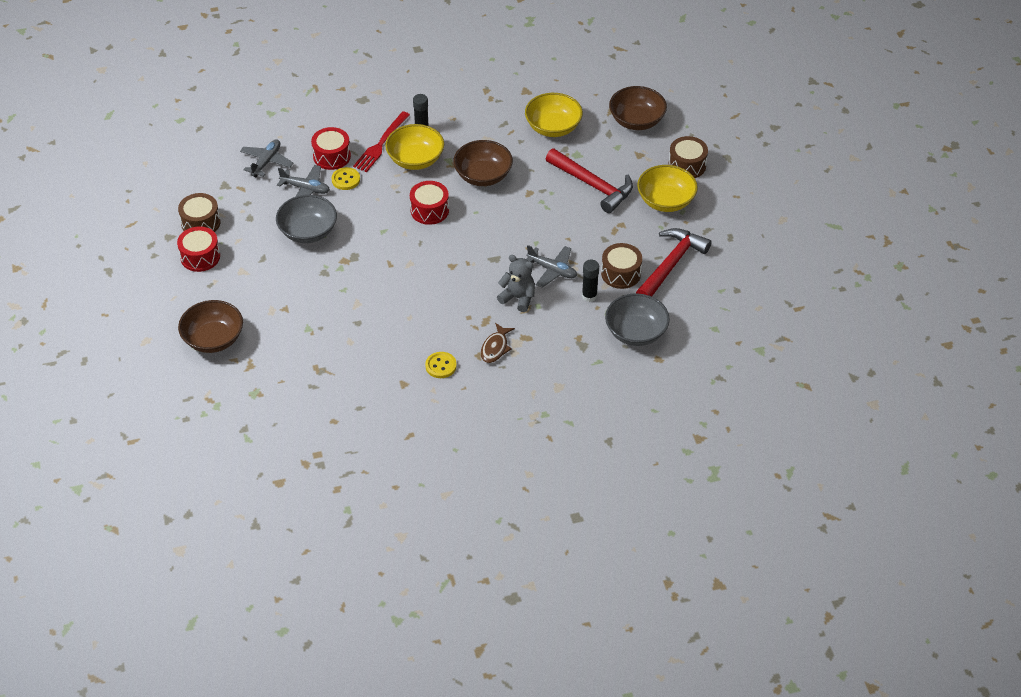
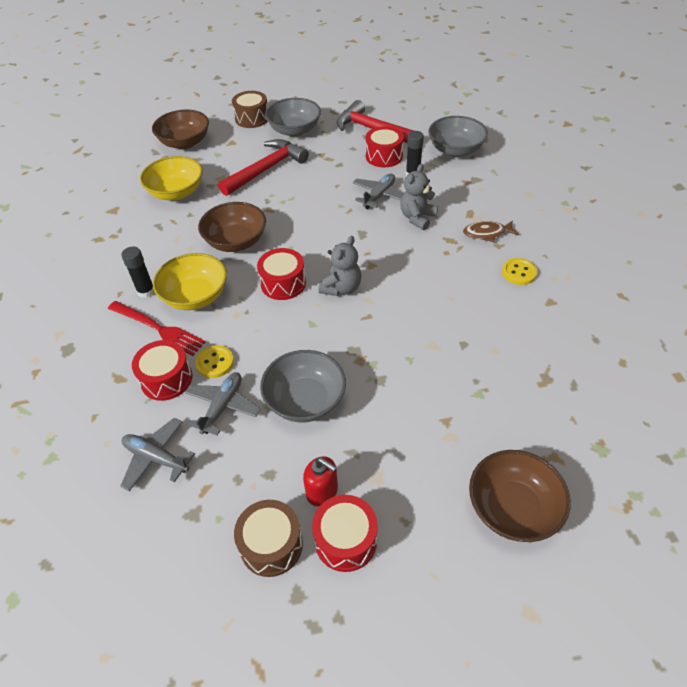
camera: 85 degrees left, 0 degrees up
brown fish [481,323,515,363] -> brown fish turned 150 degrees clockwise [463,220,519,242]
brown drum [601,243,642,289] -> red drum [366,126,404,168]
yellow bowl [637,165,698,212] -> grey bowl [265,98,321,137]
none -> red soap dispenser [303,456,338,507]
none -> grey teddy bear [319,236,361,296]

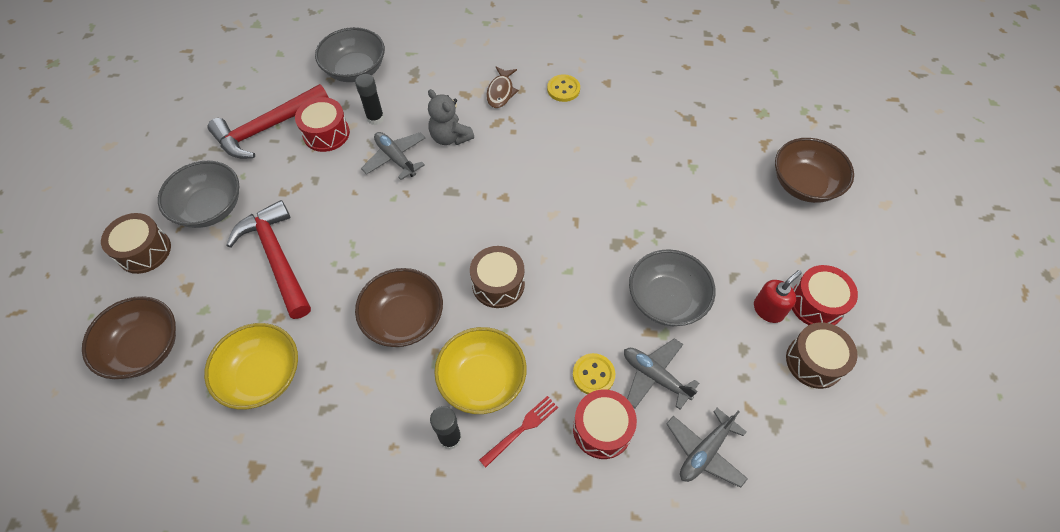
camera: 75 degrees left, 10 degrees up
red fork [108,301,206,356] -> red fork [479,396,558,468], size x0.66
red drum [257,248,306,300] -> brown drum [470,246,525,308]
grey teddy bear [319,236,361,296] -> none

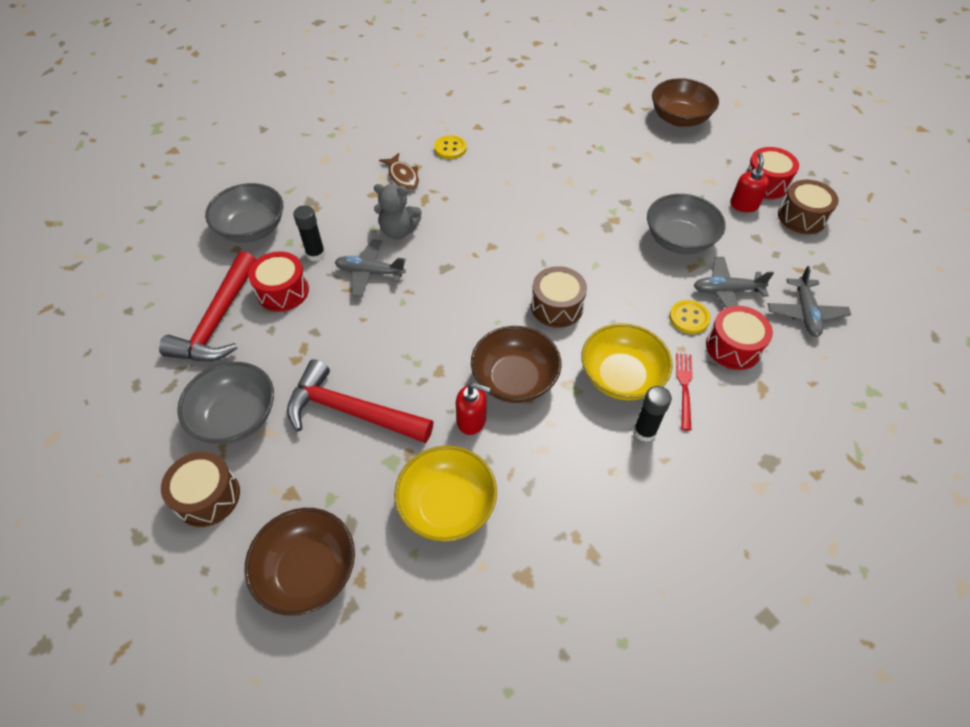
camera: 40 degrees left, 5 degrees down
none -> red soap dispenser [456,383,491,435]

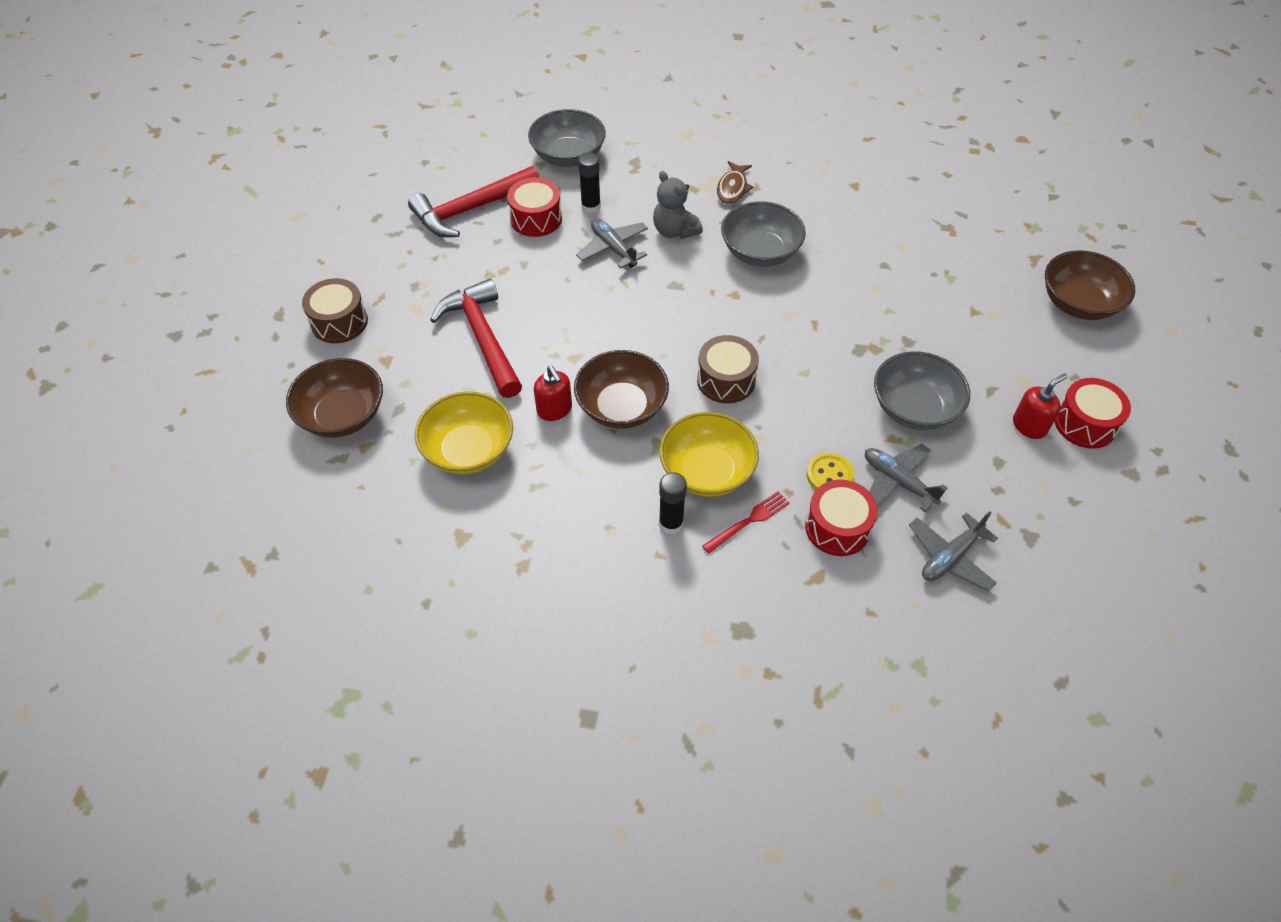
camera: 45 degrees right, 0 degrees up
grey bowl [177,362,274,444] -> grey bowl moved to [721,201,806,267]
yellow button [434,135,467,159] -> none
brown drum [778,180,839,234] -> none

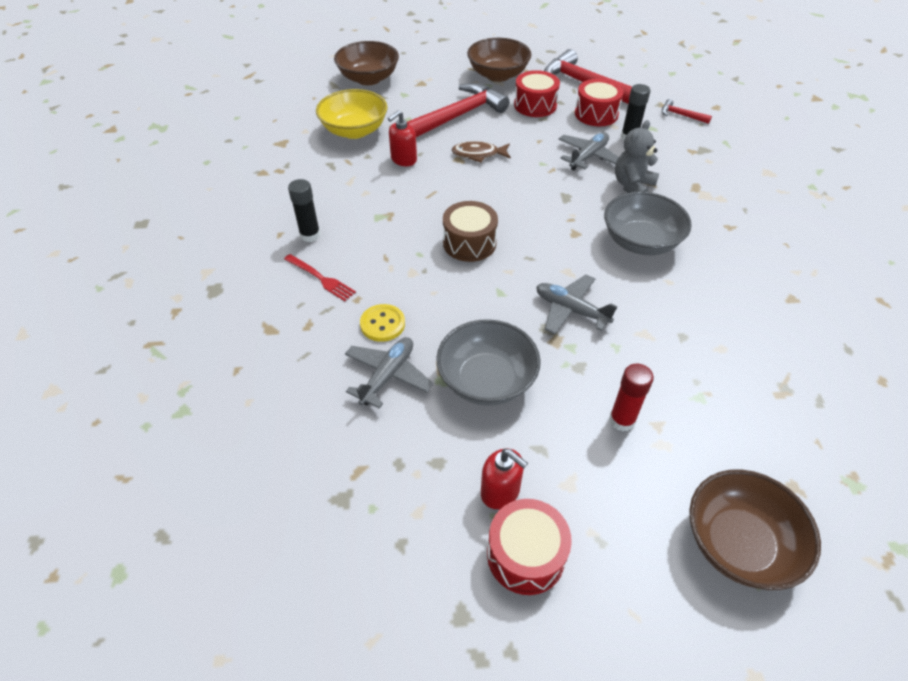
camera: 75 degrees right, 5 degrees down
brown drum [302,278,368,343] -> none
grey bowl [528,109,606,167] -> red hammer [662,99,712,124]
brown bowl [574,350,669,429] -> brown bowl moved to [467,38,532,82]
yellow bowl [659,412,759,497] -> none
brown fish [717,161,753,204] -> brown fish moved to [452,141,511,162]
red drum [805,480,878,556] -> red drum moved to [514,70,560,117]
grey plane [909,511,998,591] -> grey plane moved to [536,275,617,334]
none -> red glue stick [609,363,654,431]

